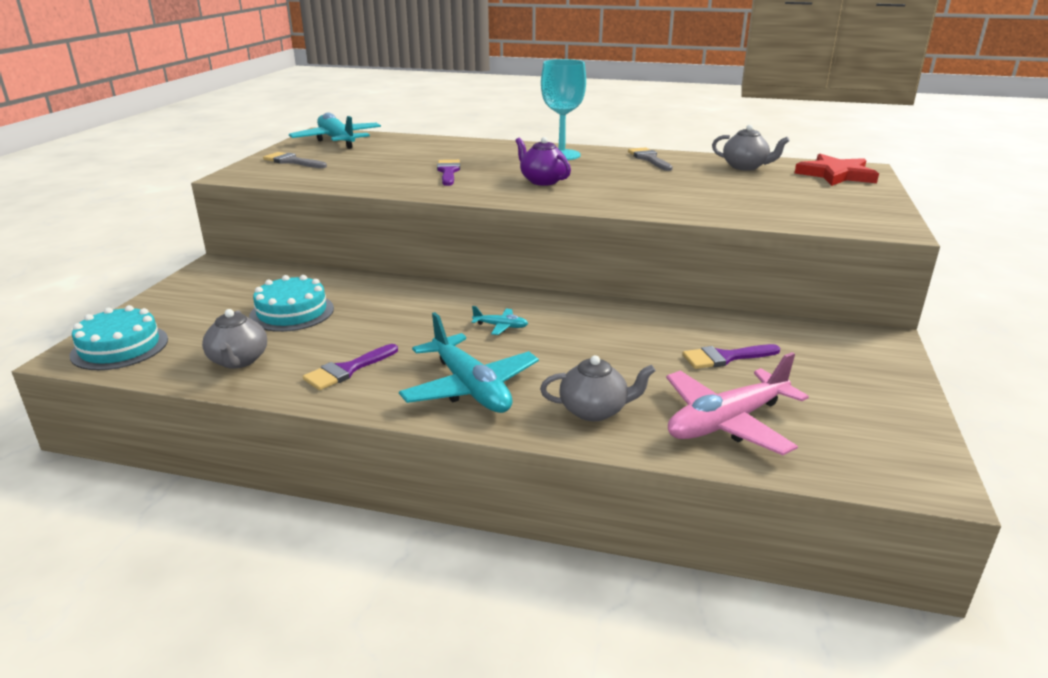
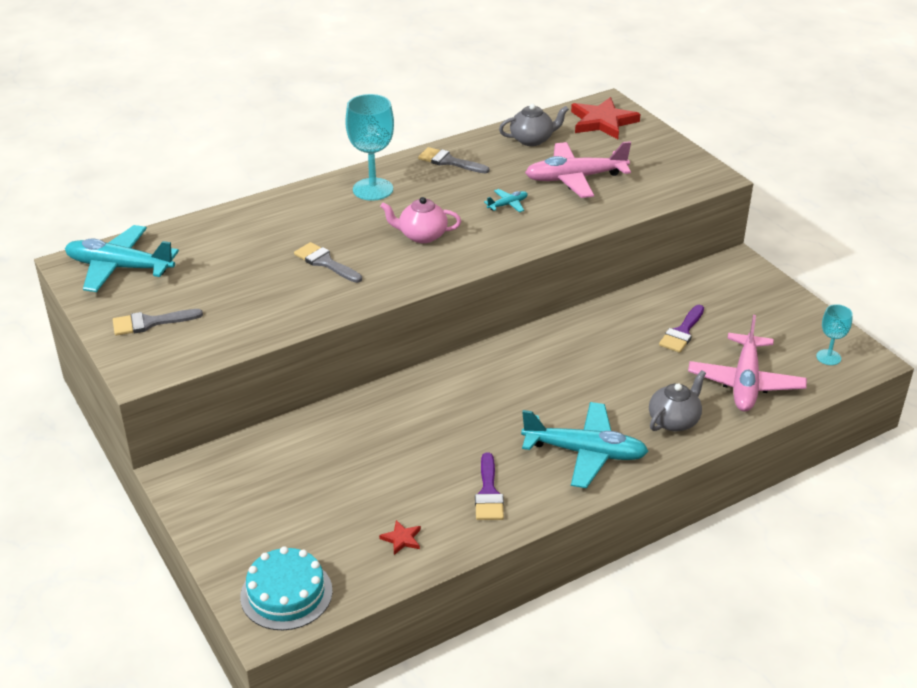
camera: 45 degrees left, 10 degrees up
grey teapot [202,309,267,369] -> red star [379,520,421,555]
turquoise cake [249,275,334,332] -> none
purple brush [437,160,460,186] -> grey brush [294,242,362,283]
turquoise plane [472,306,528,335] -> turquoise plane moved to [484,189,528,212]
purple teapot [515,137,571,186] -> pink teapot [380,197,461,243]
none -> pink plane [525,141,631,198]
none -> turquoise goblet [816,304,853,365]

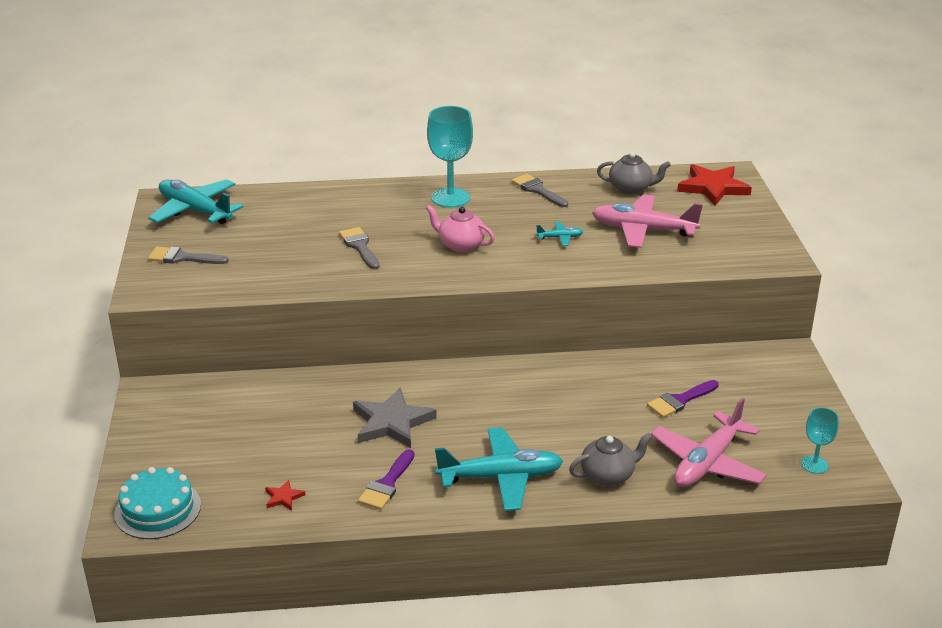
camera: 25 degrees right, 5 degrees down
turquoise plane [521,402,649,488] -> turquoise plane turned 45 degrees counterclockwise [435,427,563,511]
none -> grey star [353,387,437,448]

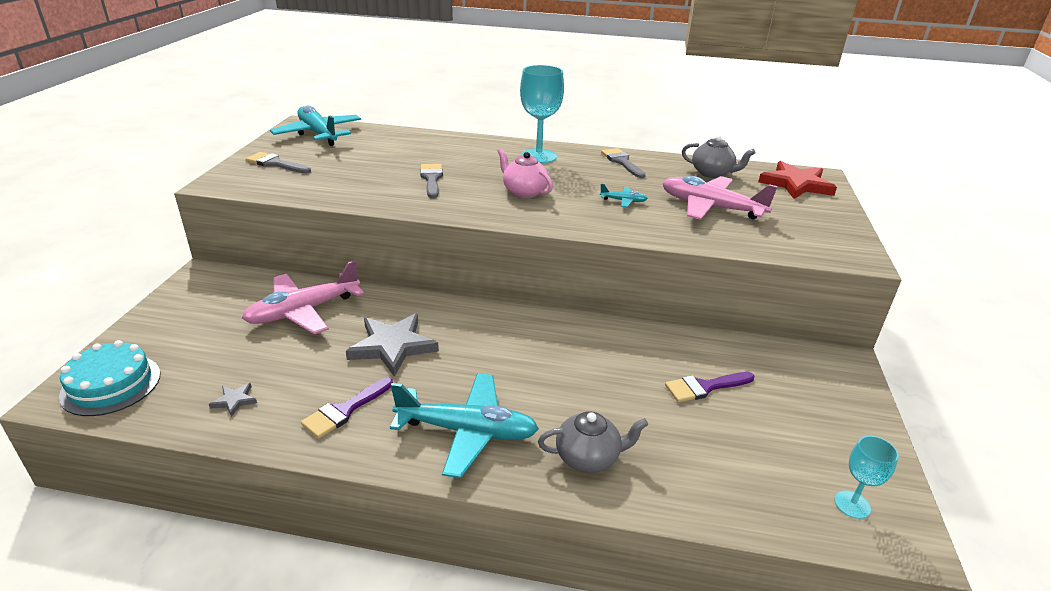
camera: 15 degrees right, 0 degrees up
red star [265,480,305,510] -> grey star [209,383,257,417]
pink plane [651,398,767,487] -> pink plane moved to [242,260,364,334]

